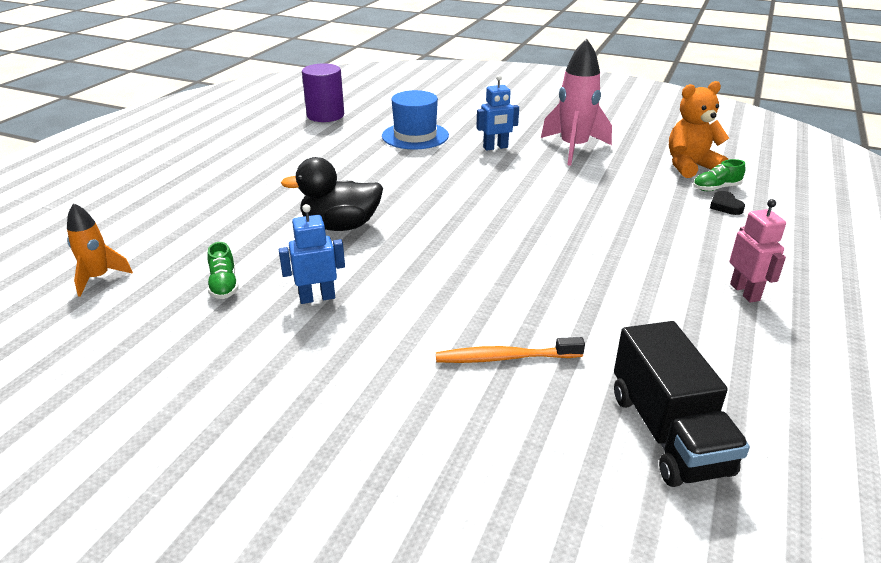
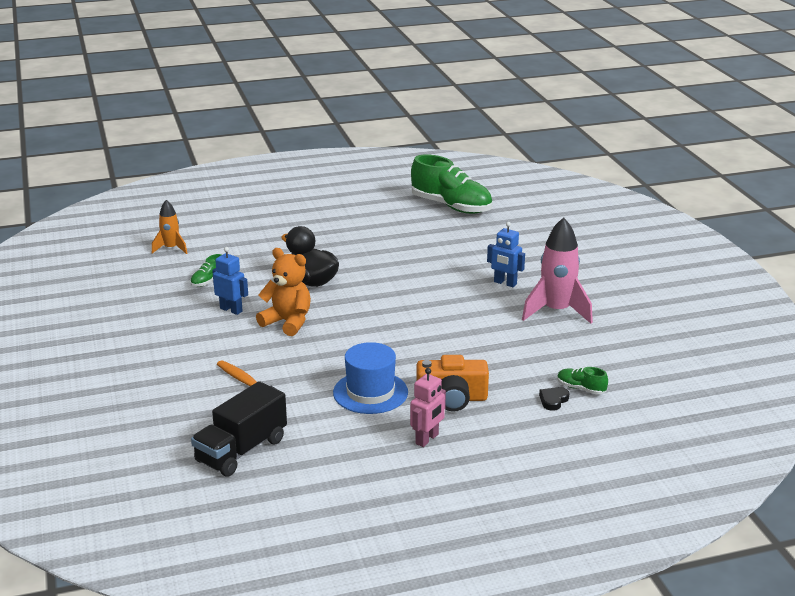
camera: 50 degrees right, 5 degrees down
purple cylinder [302,63,344,122] -> green shoe [411,154,492,214]
blue hat [382,90,449,149] -> blue hat moved to [333,342,408,414]
orange teddy bear [669,81,729,178] -> orange teddy bear moved to [256,248,311,336]
none -> orange camera [416,355,489,412]

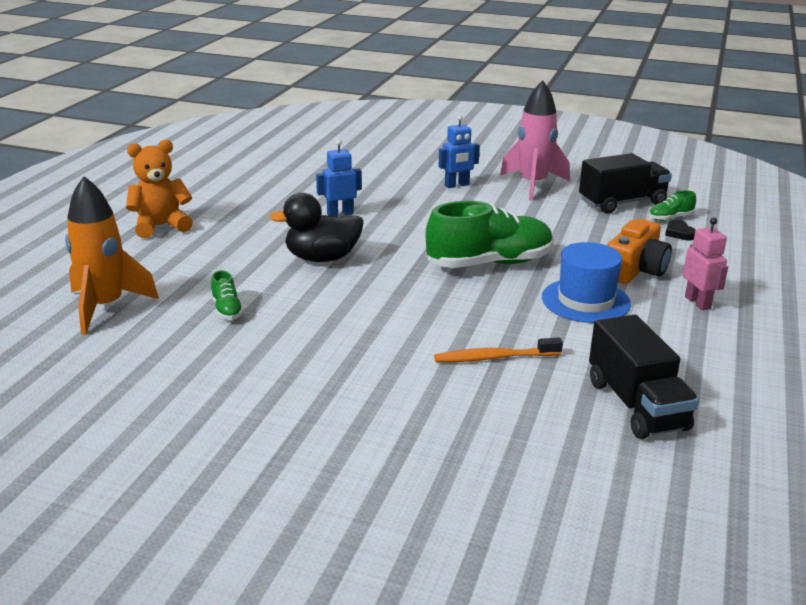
camera: 55 degrees left, 0 degrees up
orange rocket [152,200,187,254] -> orange rocket [65,176,159,335], size x1.75
blue robot [212,247,248,315] -> blue robot moved to [316,140,362,217]
orange teddy bear [256,248,311,336] -> orange teddy bear moved to [126,140,193,238]
green shoe [411,154,492,214] -> green shoe moved to [425,201,553,268]
none -> black truck [579,153,672,213]

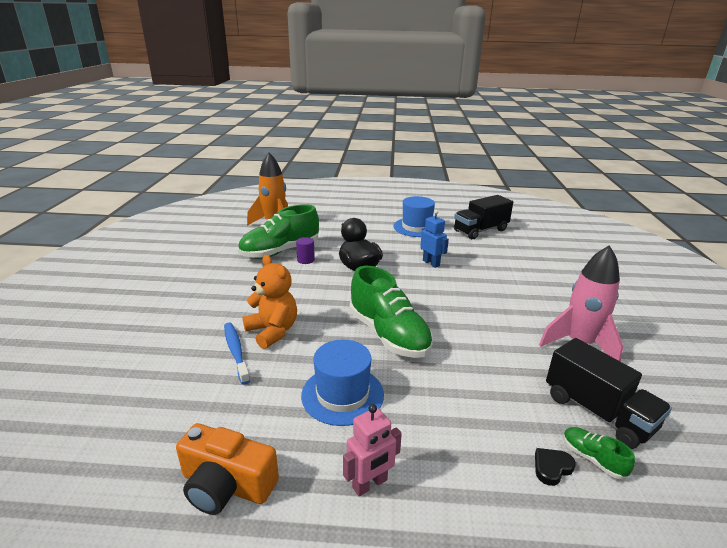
camera: 75 degrees right, 0 degrees up
orange teddy bear [126,140,193,238] -> orange teddy bear moved to [243,255,297,349]
green shoe [211,270,244,320] -> green shoe [238,204,319,259], size x2.31
orange toothbrush [434,337,563,363] -> blue toothbrush [224,322,250,384]
blue robot [439,115,480,188] -> none
black truck [589,315,699,439] -> black truck moved to [454,195,513,239]
orange camera [607,219,672,284] -> orange camera moved to [176,423,279,515]
none -> purple cylinder [296,237,315,264]
none -> blue hat [394,196,435,237]

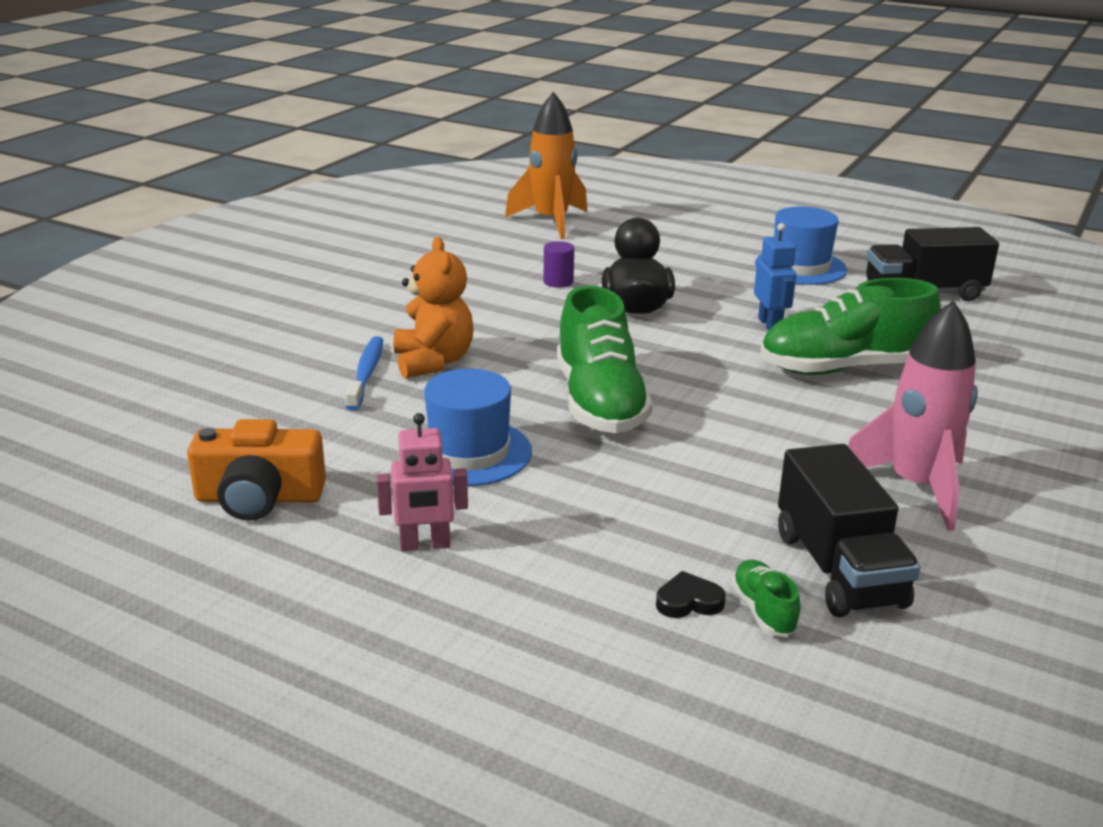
camera: 25 degrees right, 0 degrees up
orange camera [176,423,279,515] -> orange camera turned 45 degrees counterclockwise [187,419,326,521]
green shoe [238,204,319,259] -> green shoe moved to [760,278,941,375]

